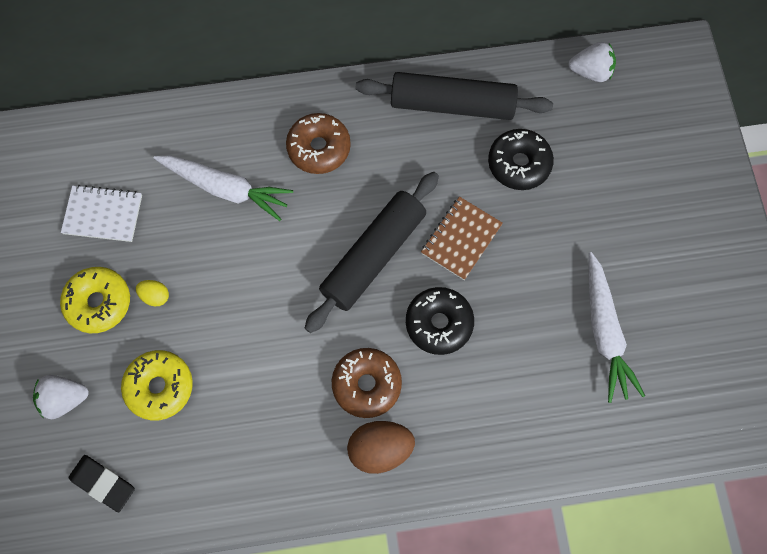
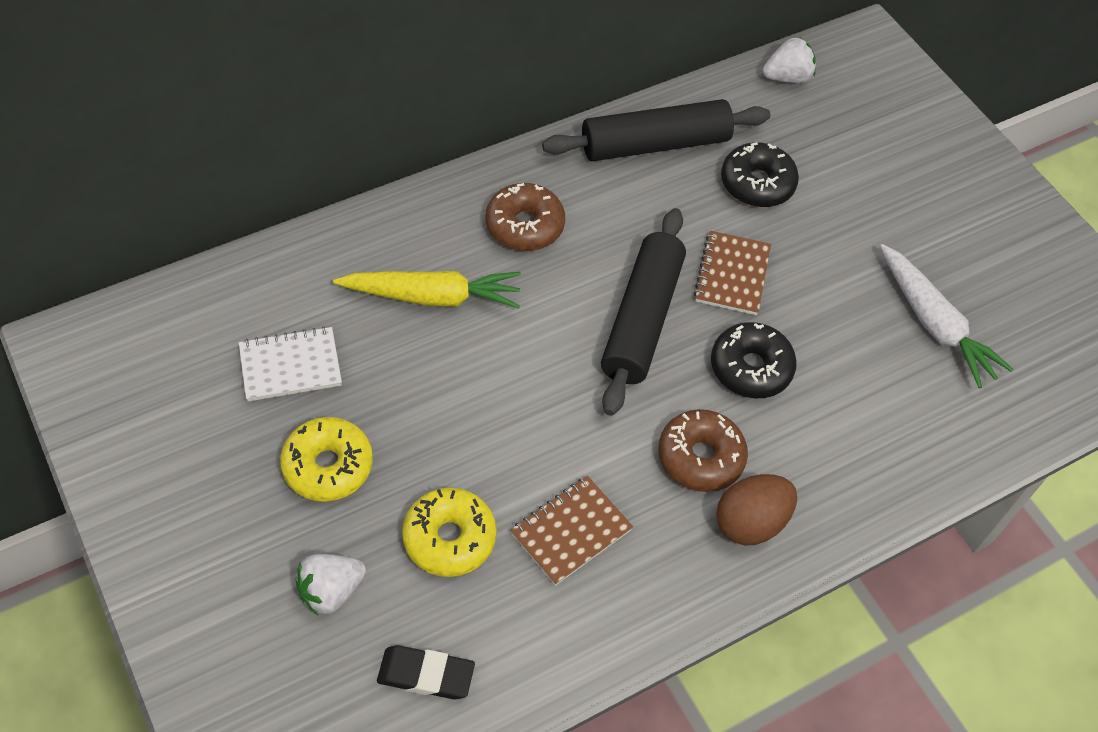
camera: 25 degrees left, 15 degrees down
yellow egg [136,280,169,306] -> none
white carrot [154,155,293,221] -> yellow carrot [333,271,521,309]
none -> brown notebook [510,476,633,586]

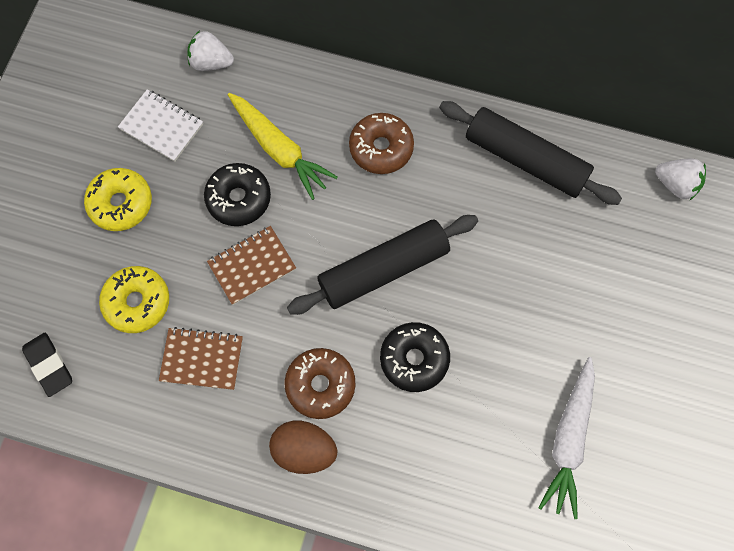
camera: 50 degrees right, 15 degrees up
white strawberry [296,554,366,615] -> white strawberry moved to [188,30,234,71]
brown notebook [694,231,771,315] -> brown notebook moved to [207,226,296,305]
black donut [721,142,799,207] -> black donut moved to [204,163,271,226]

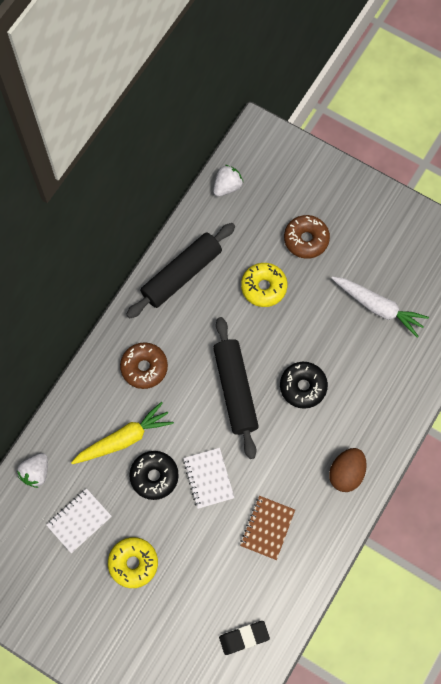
camera: 75 degrees left, 0 degrees up
yellow donut [99,266,169,333] -> yellow donut moved to [241,263,287,307]
brown notebook [207,226,296,305] -> white notebook [183,448,235,509]
brown donut [285,348,356,419] -> brown donut moved to [284,215,330,259]

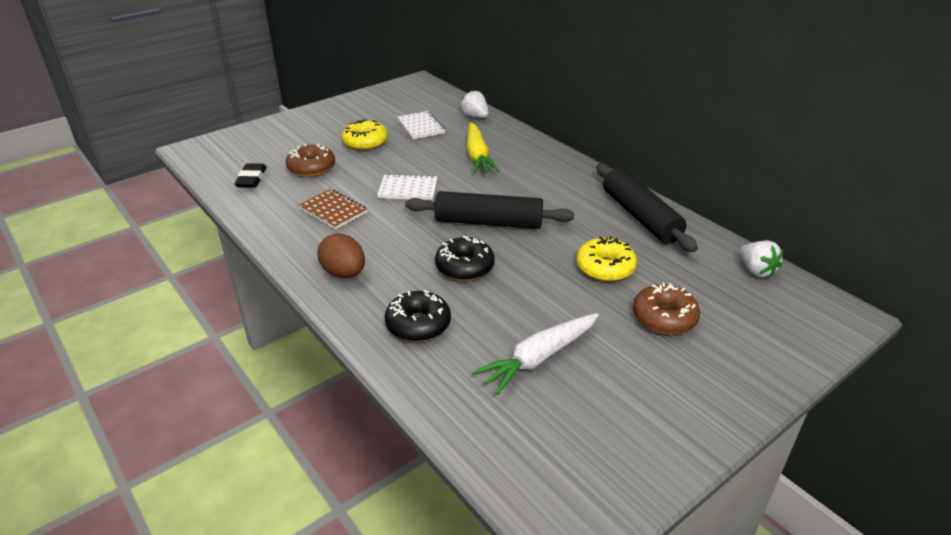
camera: 110 degrees right, 35 degrees down
brown donut [120,342,168,389] -> brown donut moved to [286,144,335,177]
black donut [129,451,179,500] -> black donut moved to [385,290,451,342]

